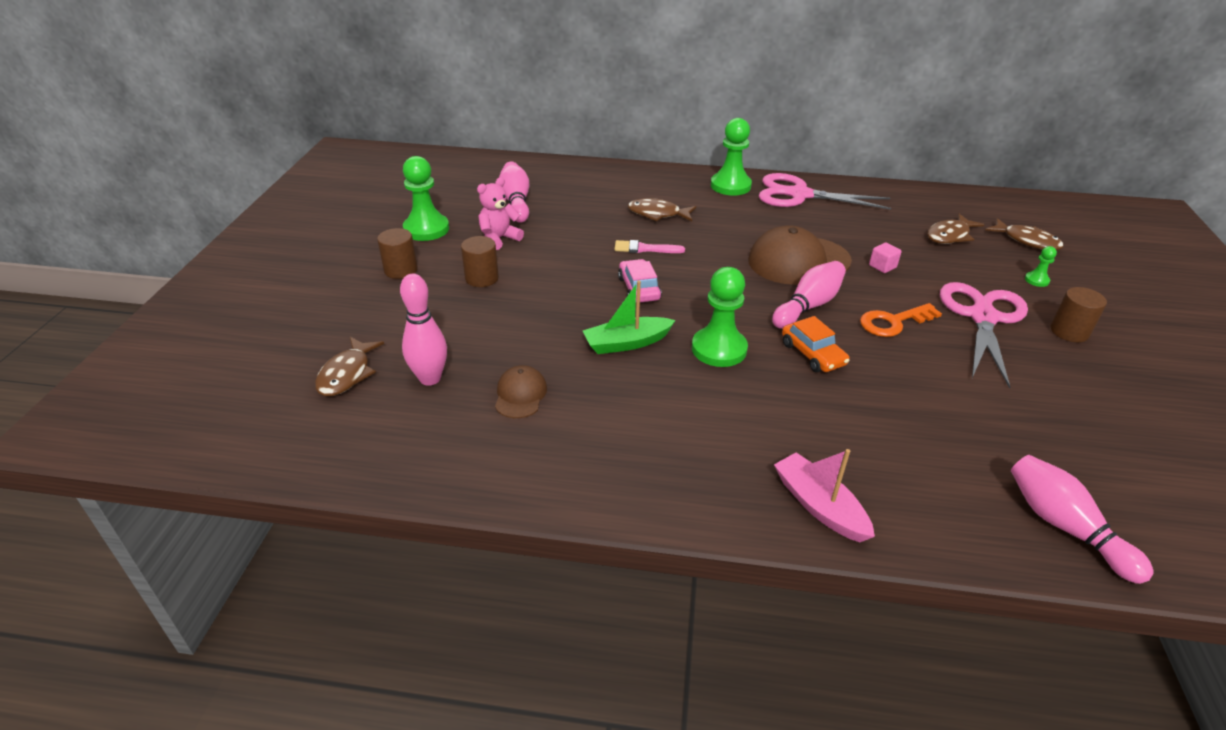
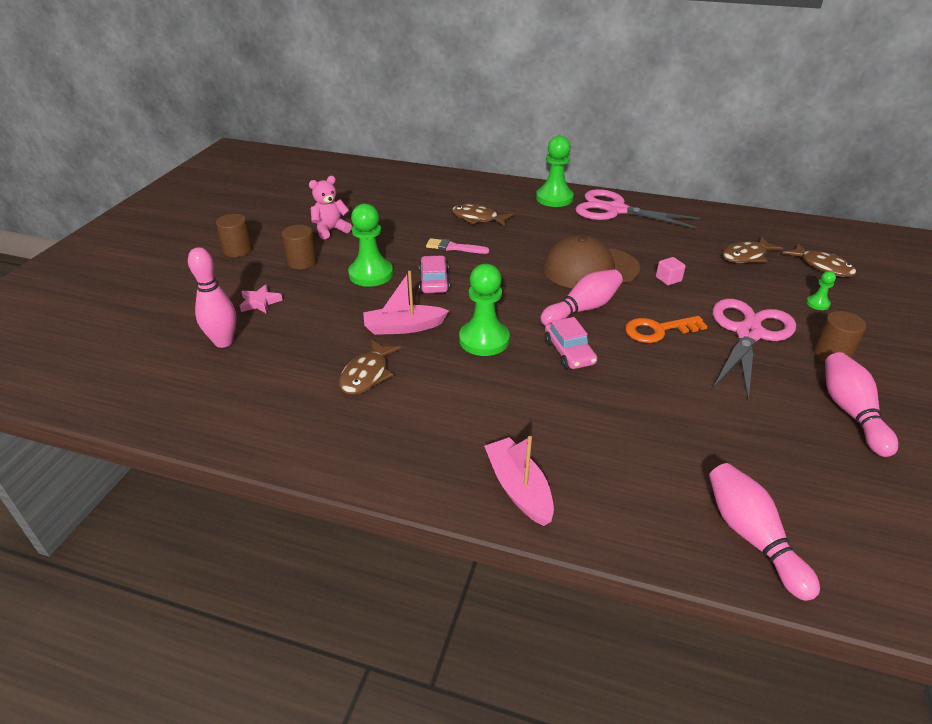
camera: 10 degrees right, 0 degrees up
brown fish [315,337,384,396] -> brown fish moved to [339,339,402,395]
green pawn [403,156,449,241] -> green pawn moved to [348,204,393,287]
brown cap [495,365,547,418] -> none
pink bowling pin [499,161,529,223] -> pink bowling pin moved to [825,352,898,457]
green boat [583,281,676,354] -> pink boat [363,271,449,335]
orange car [782,316,849,372] -> pink car [545,317,597,369]
none -> pink star [240,284,283,314]

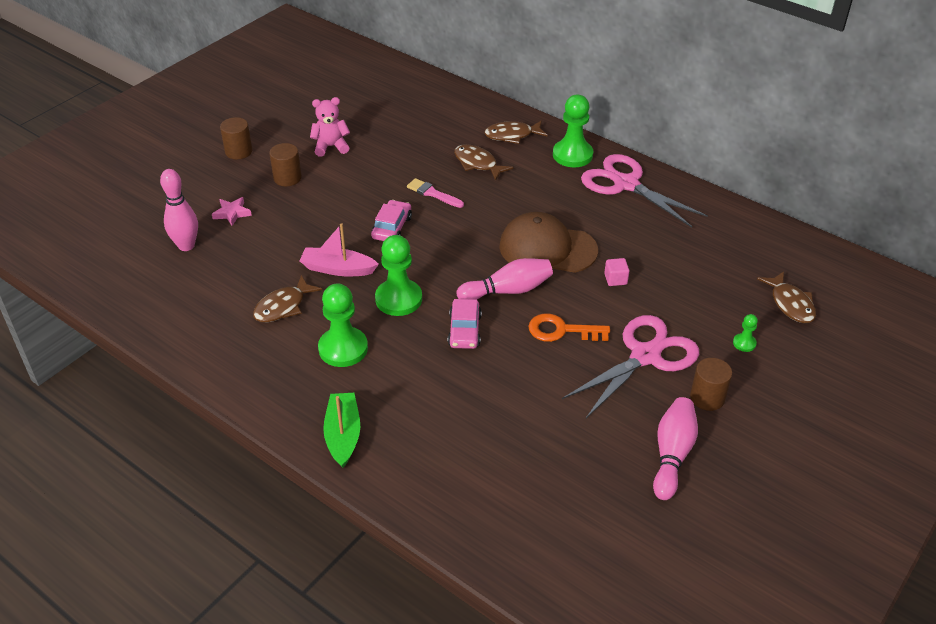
camera: 20 degrees right, 5 degrees up
green pawn [348,204,393,287] -> green pawn moved to [318,284,368,367]
pink boat [484,436,554,526] -> green boat [323,393,360,468]
pink bowling pin [709,463,820,601] -> none
brown fish [722,236,783,263] -> brown fish moved to [484,120,548,144]

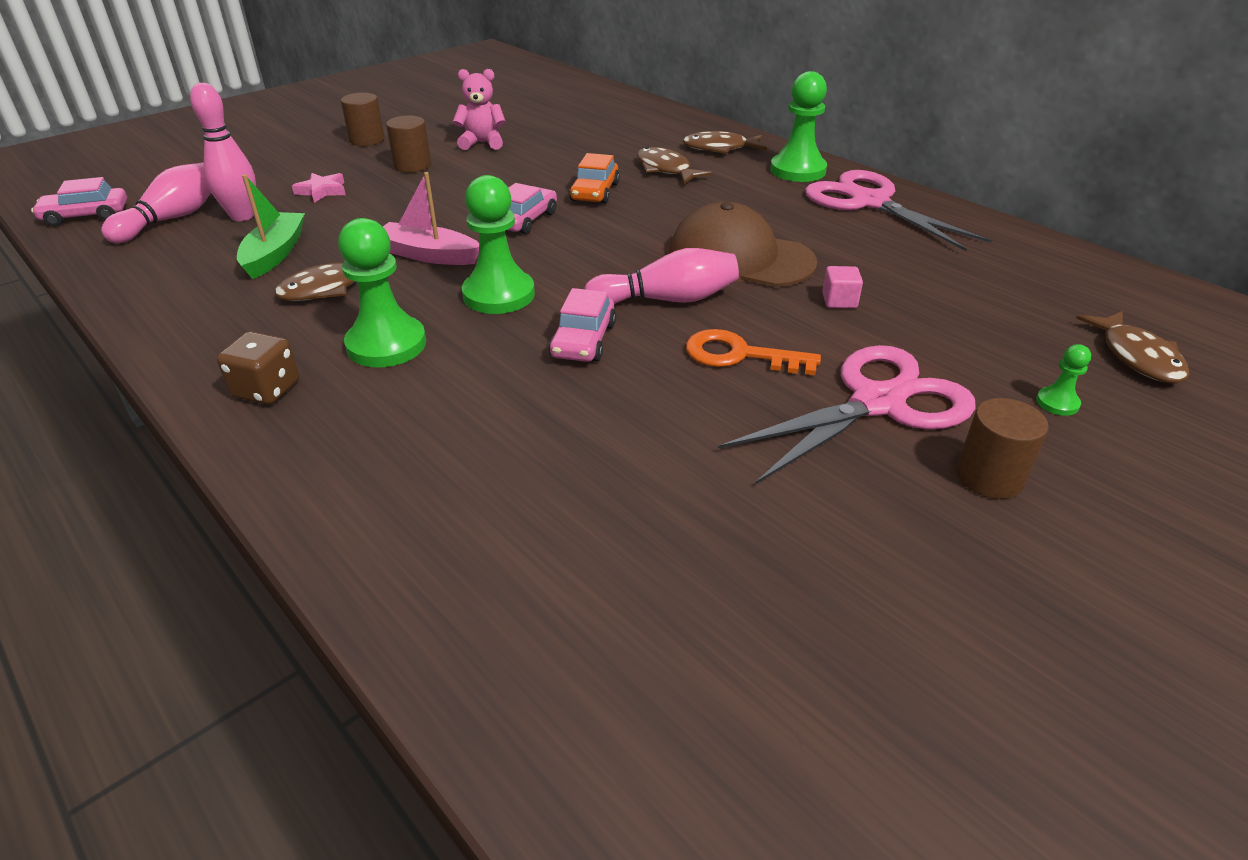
camera: 10 degrees right, 5 degrees down
green boat [323,393,360,468] -> green boat moved to [237,174,305,279]
pink brush [407,178,464,208] -> orange car [569,153,620,204]
pink bowling pin [653,397,698,500] -> pink bowling pin moved to [101,162,211,243]
none -> pink car [31,177,127,226]
none -> brown dice [217,331,299,405]

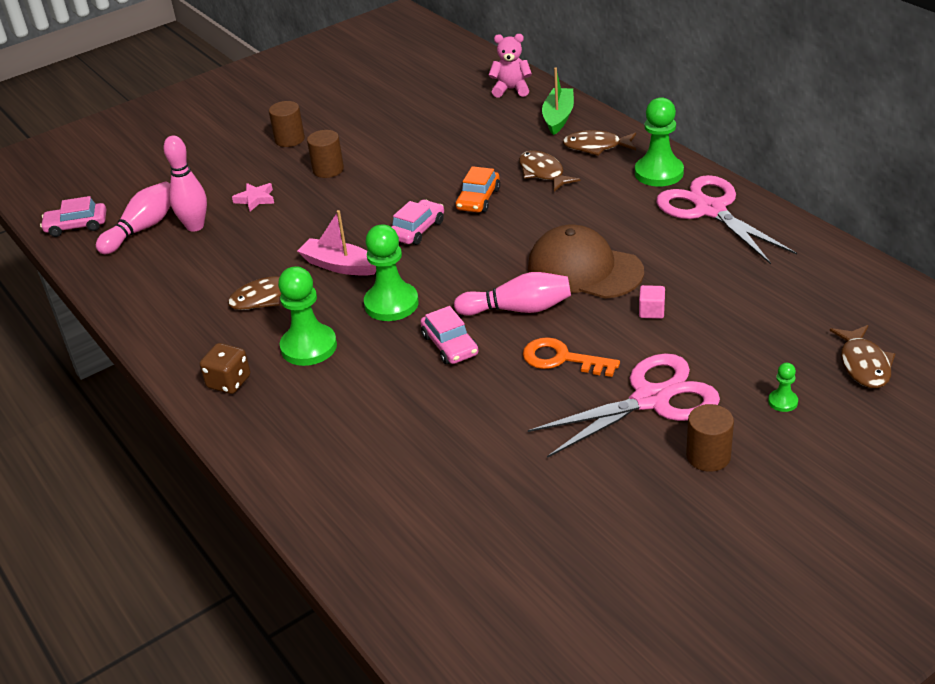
camera: 10 degrees right, 0 degrees up
green boat [237,174,305,279] -> green boat moved to [542,67,574,135]
pink teddy bear [453,69,506,150] -> pink teddy bear moved to [489,34,532,98]
pink car [549,288,616,362] -> pink car turned 45 degrees counterclockwise [420,306,478,364]

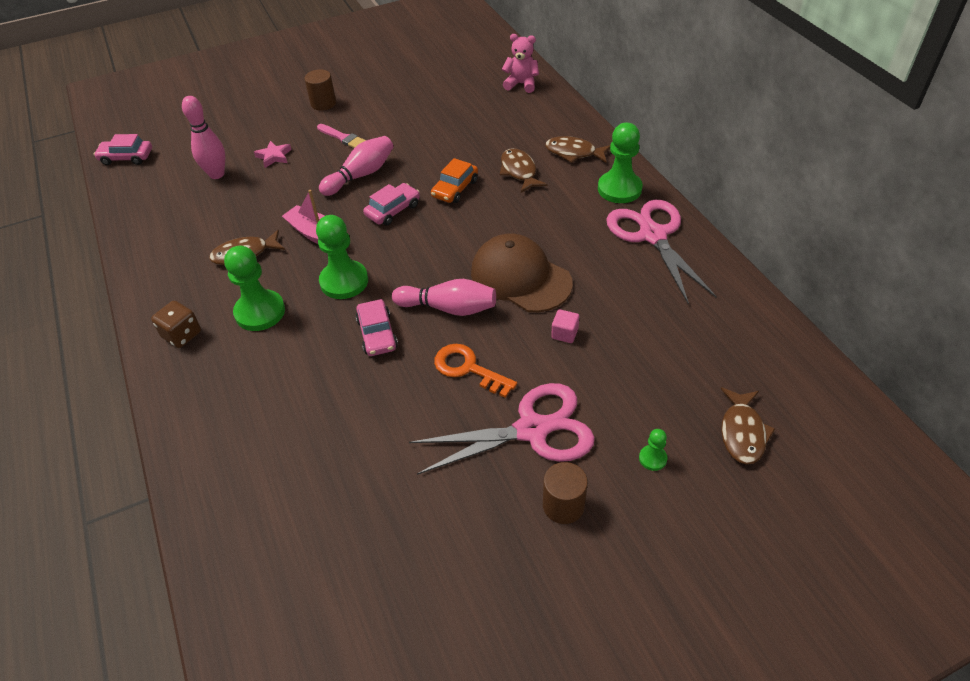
camera: 10 degrees right, 10 degrees up
pink bowling pin [96,182,171,254] -> pink bowling pin moved to [319,136,394,196]
brown cylinder [307,130,344,178] -> pink brush [317,124,366,148]
green boat [542,67,574,135] -> none

